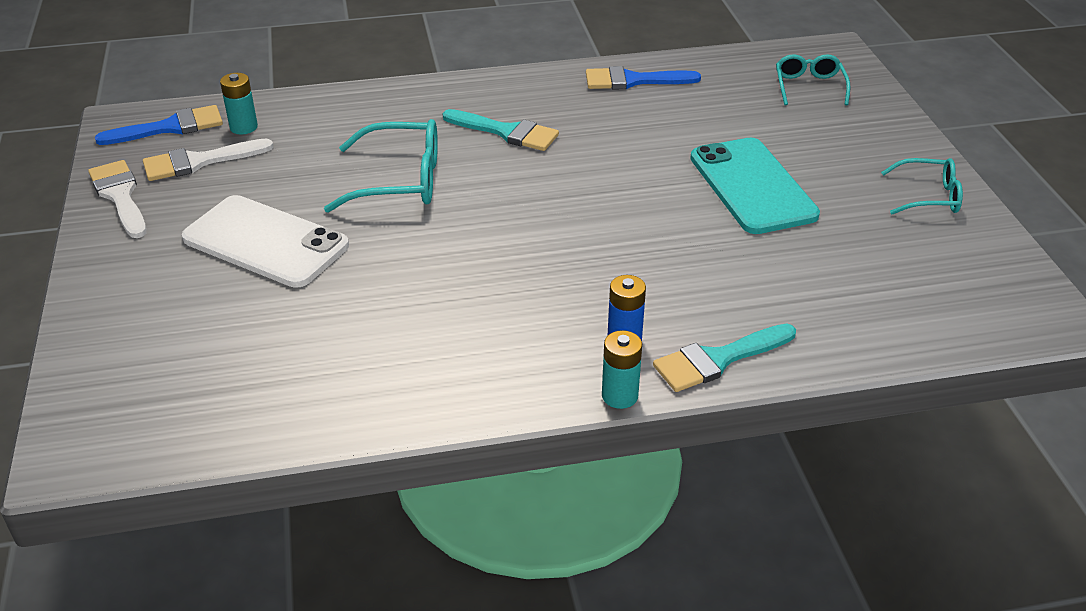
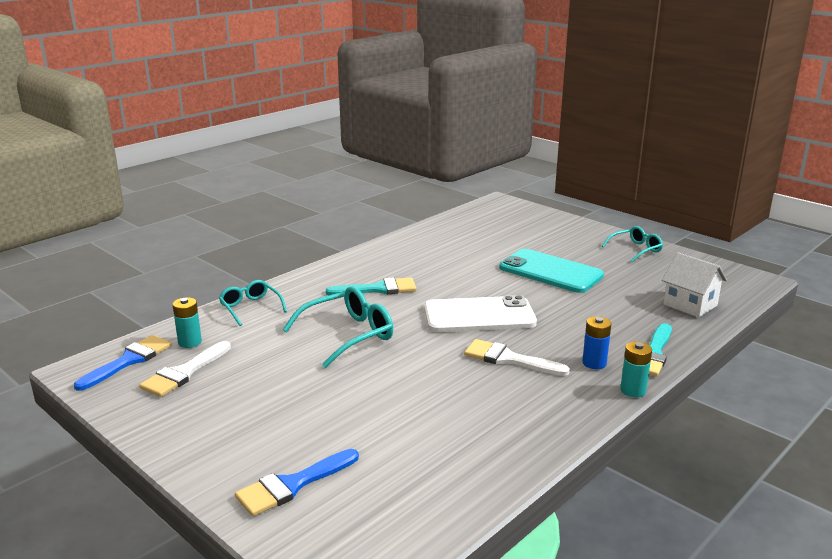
camera: 35 degrees left, 15 degrees down
white brush [88,160,147,238] -> white brush moved to [464,339,570,376]
white phone [182,195,349,288] -> white phone moved to [424,295,537,332]
blue brush [586,66,701,90] -> blue brush moved to [235,449,359,517]
turquoise glasses [776,54,851,105] -> turquoise glasses moved to [219,280,287,326]
none -> white house [662,252,727,318]

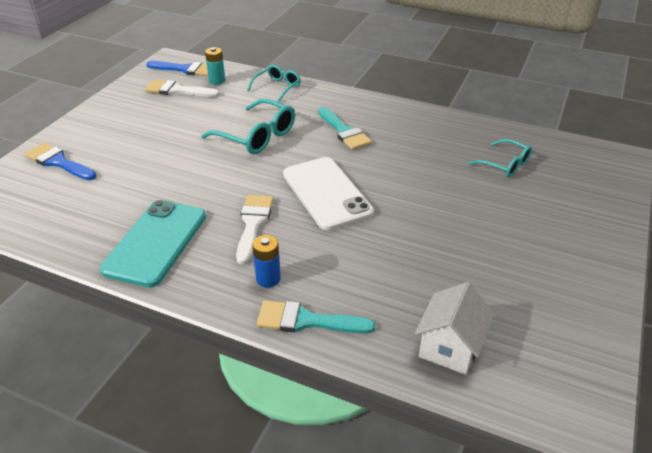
camera: 70 degrees right, 15 degrees up
turquoise phone [499,249,604,293] -> turquoise phone moved to [100,200,206,287]
turquoise glasses [602,226,663,262] -> turquoise glasses moved to [469,139,532,177]
turquoise battery [620,341,652,397] -> none

